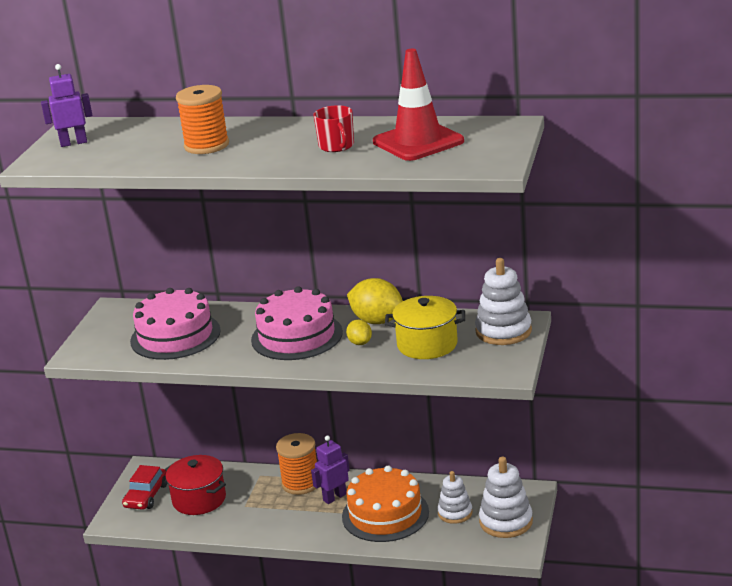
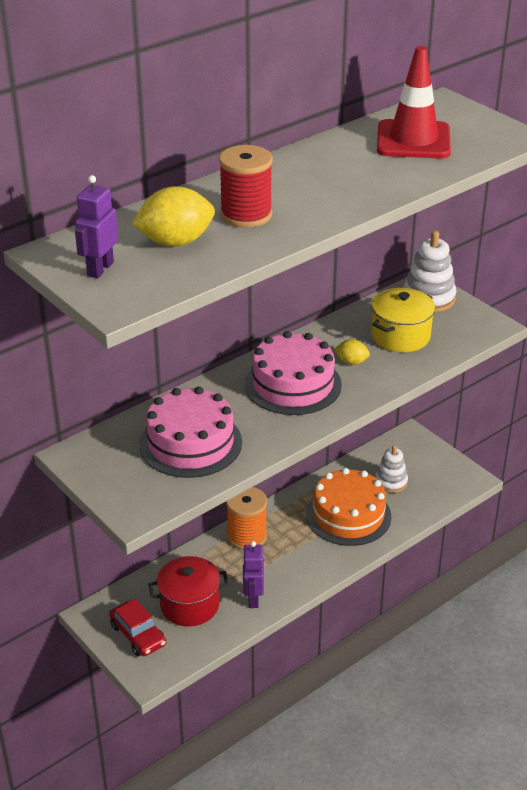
camera: 55 degrees left, 10 degrees up
orange spool [176,85,229,154] -> red spool [219,145,273,228]
purple robot [311,435,350,504] -> purple robot moved to [242,541,264,608]
red mug [313,105,354,152] -> none
yellow lemon [347,278,403,324] -> yellow lemon moved to [132,186,215,247]
white stacking toy [479,457,533,538] -> none

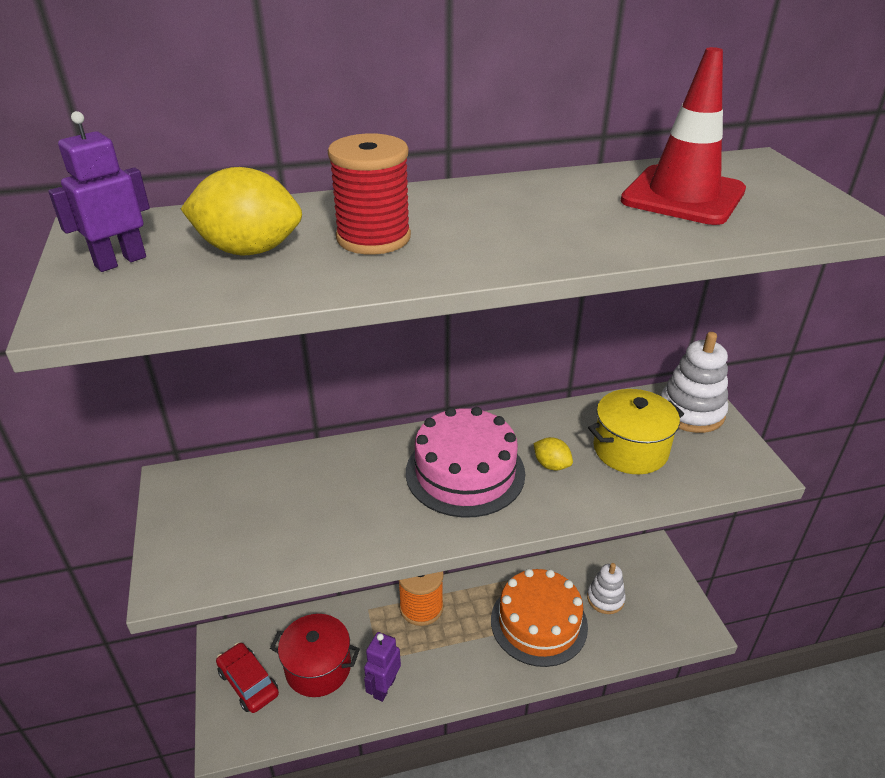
camera: 25 degrees right, 0 degrees up
red car [109,599,166,656] -> red car turned 150 degrees clockwise [216,643,279,713]
pink cake [139,386,242,478] -> none

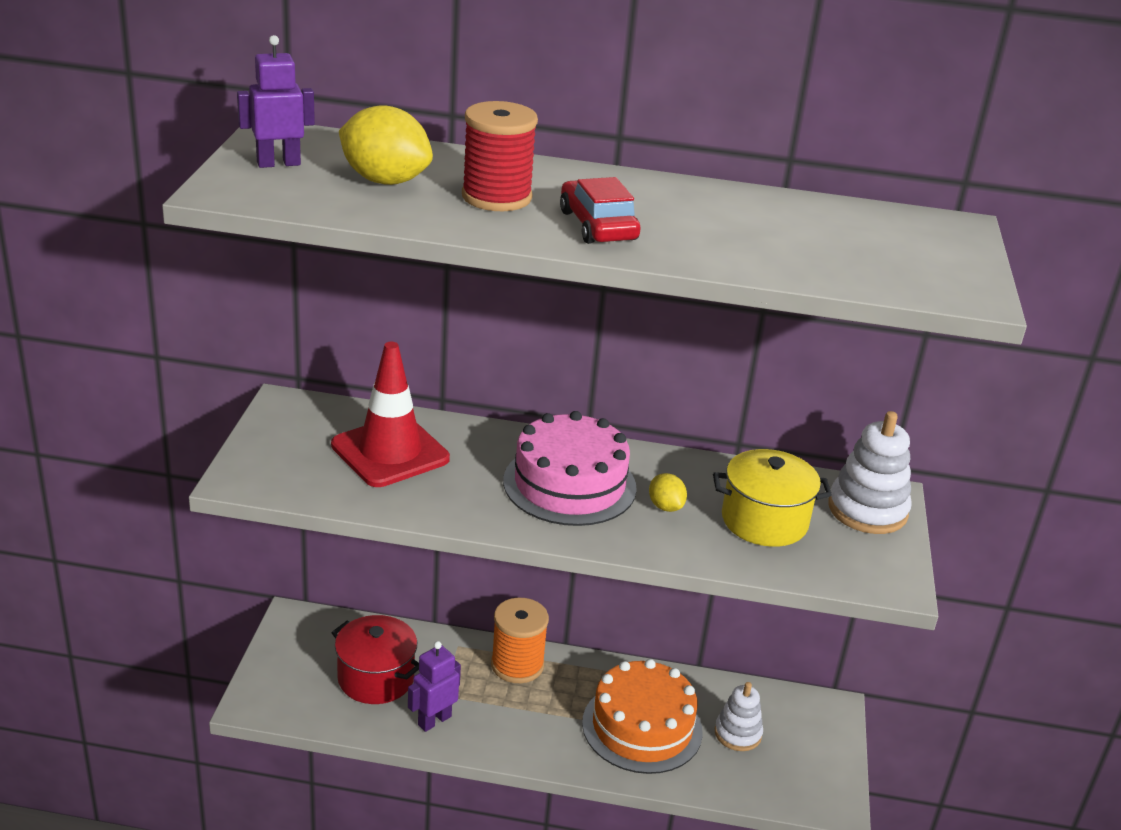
camera: 20 degrees right, 5 degrees down
red car [216,643,279,713] -> red car moved to [560,177,641,244]
red traffic cone [621,47,746,225] -> red traffic cone moved to [331,342,450,487]

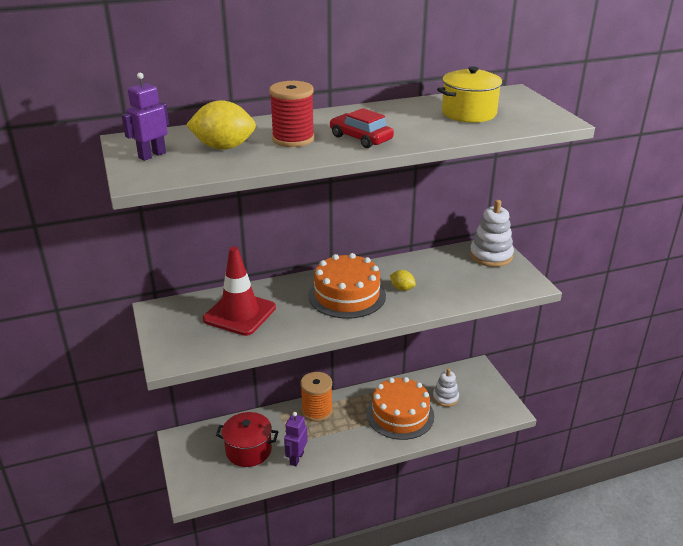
camera: 25 degrees left, 0 degrees up
pink cake [503,411,637,526] -> orange cake [308,253,386,319]
yellow pot [713,449,832,547] -> yellow pot moved to [437,66,506,123]

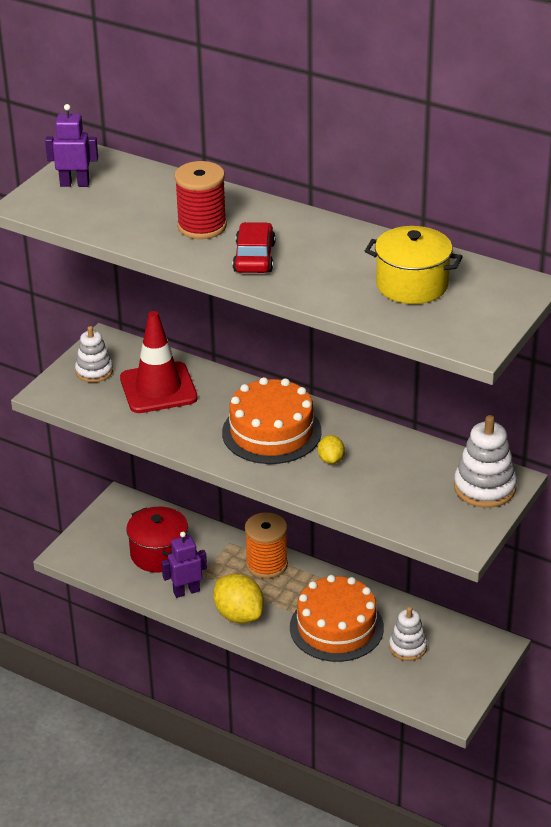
camera: 50 degrees right, 5 degrees up
yellow lemon [186,100,256,150] -> yellow lemon moved to [213,574,264,624]
none -> white stacking toy [75,326,113,383]

